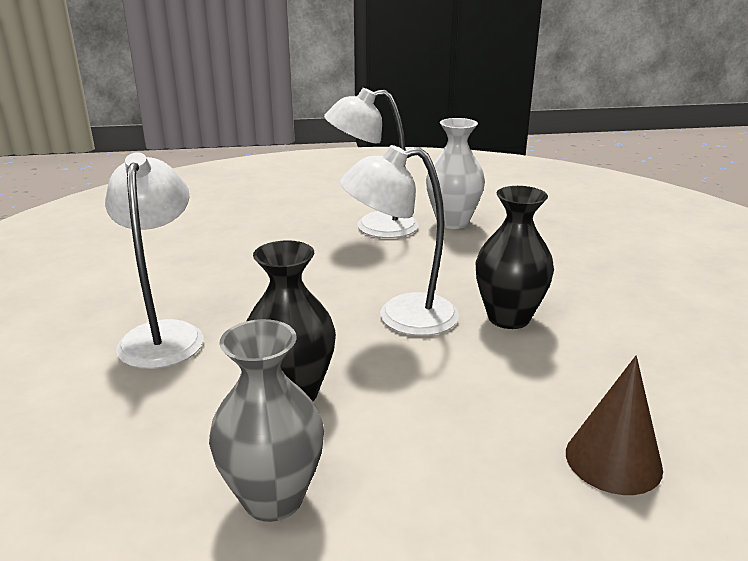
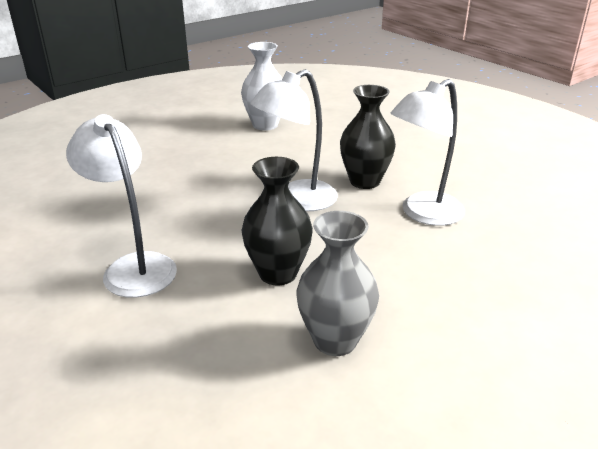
camera: 30 degrees left, 5 degrees up
white lamp [324,88,419,238] -> white lamp moved to [391,79,465,226]
brown cone [566,356,663,495] -> none

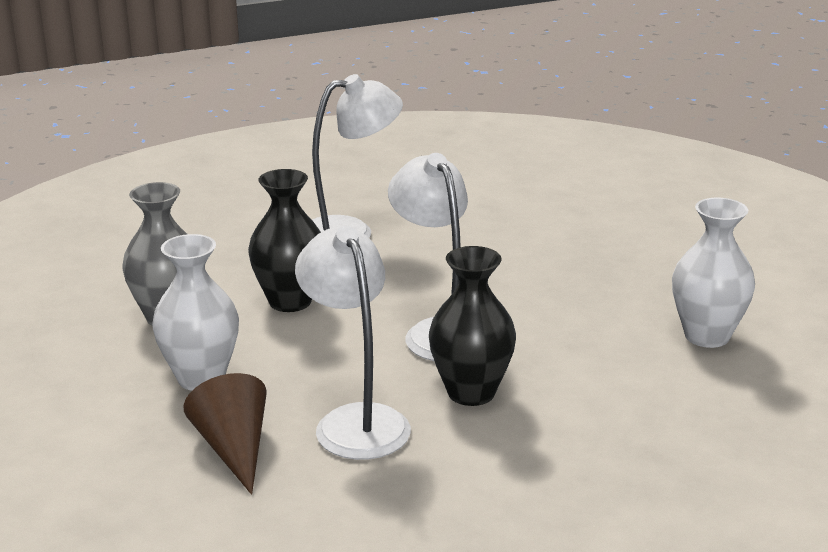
camera: 105 degrees right, 5 degrees down
none -> white vase [152,234,239,391]
none -> brown cone [184,373,267,495]

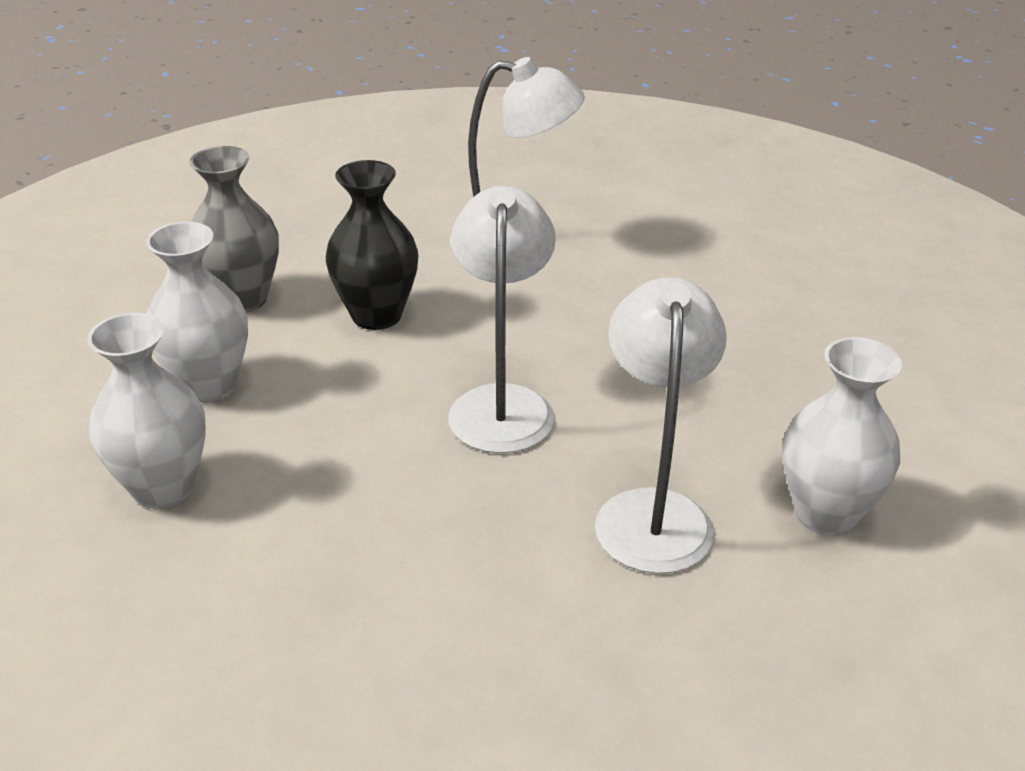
camera: 25 degrees right, 10 degrees up
brown cone [184,373,267,495] -> white vase [87,313,206,509]
white lamp [295,226,411,460] -> white lamp moved to [595,277,727,574]
black vase [429,246,516,406] -> none

